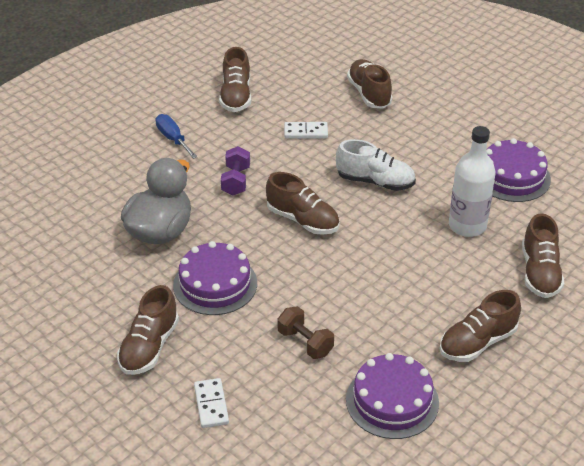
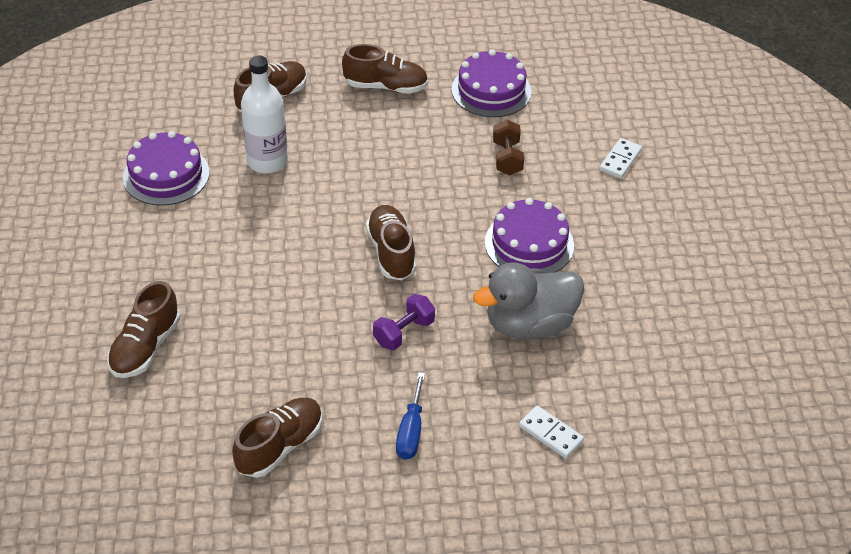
camera: 140 degrees left, 5 degrees up
brown shoe [117,285,179,375] -> none
white domino [284,122,328,139] -> white domino moved to [519,405,584,458]
white shoe [336,139,416,191] -> none

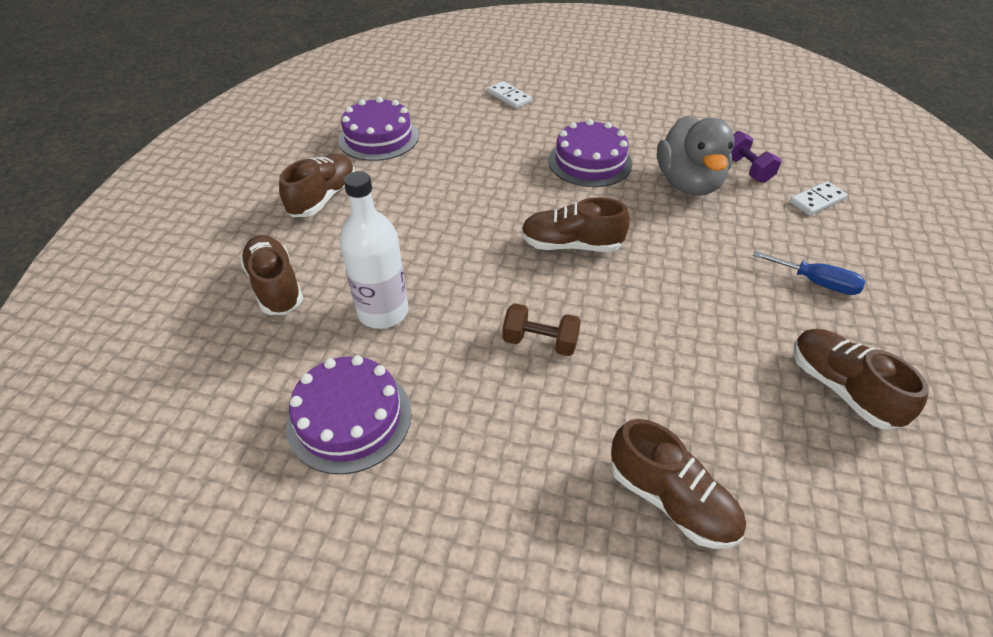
camera: 70 degrees left, 0 degrees up
purple dumbbell [373,294,435,350] -> purple dumbbell moved to [731,131,781,183]
brown dumbbell [493,120,524,175] -> brown dumbbell moved to [503,303,581,356]

